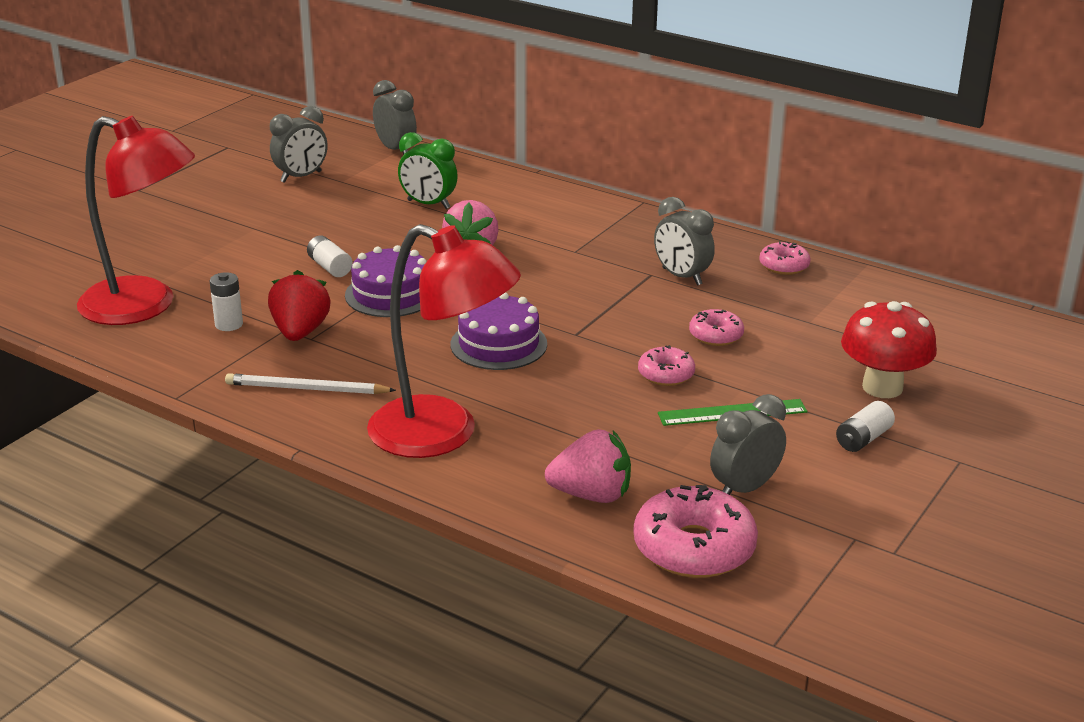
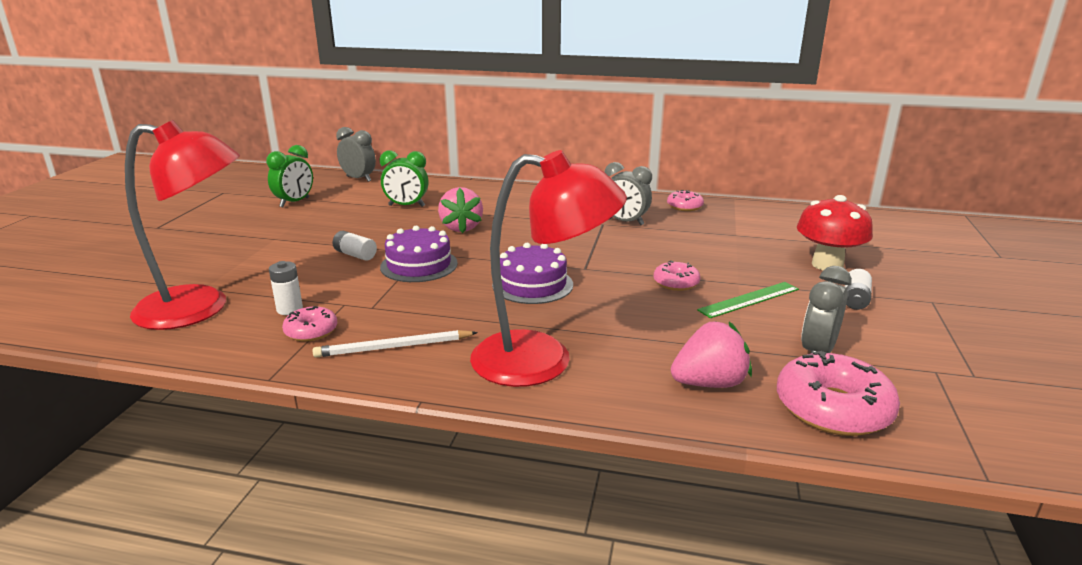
camera: 20 degrees left, 5 degrees down
red strawberry [268,270,331,341] -> none
grey clock [270,106,328,183] -> green clock [266,145,313,207]
pink donut [689,309,744,346] -> pink donut moved to [282,306,337,342]

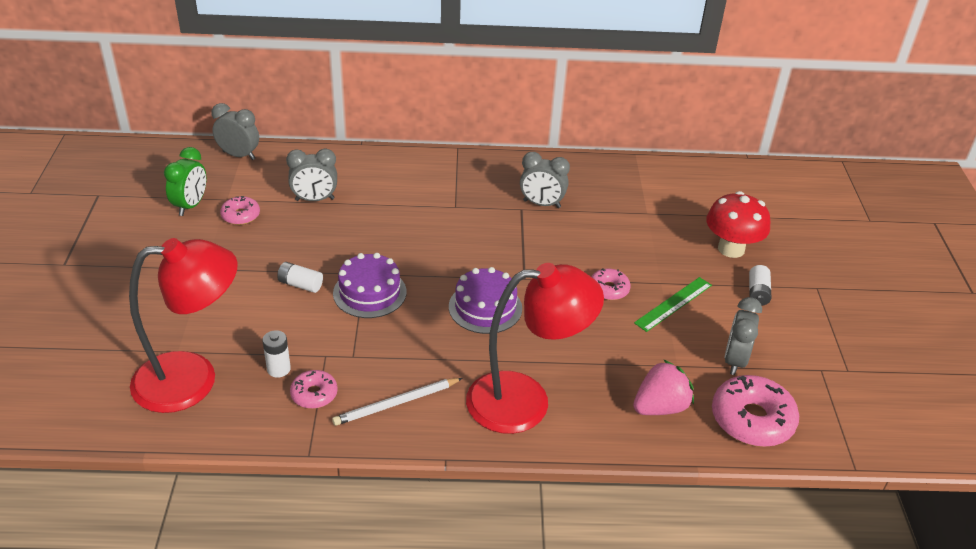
camera: 15 degrees left, 15 degrees up
green clock [380,150,429,207] -> grey clock [286,149,337,201]
pink strawberry [438,187,483,233] -> none
pink donut [667,190,704,211] -> pink donut moved to [220,196,260,225]

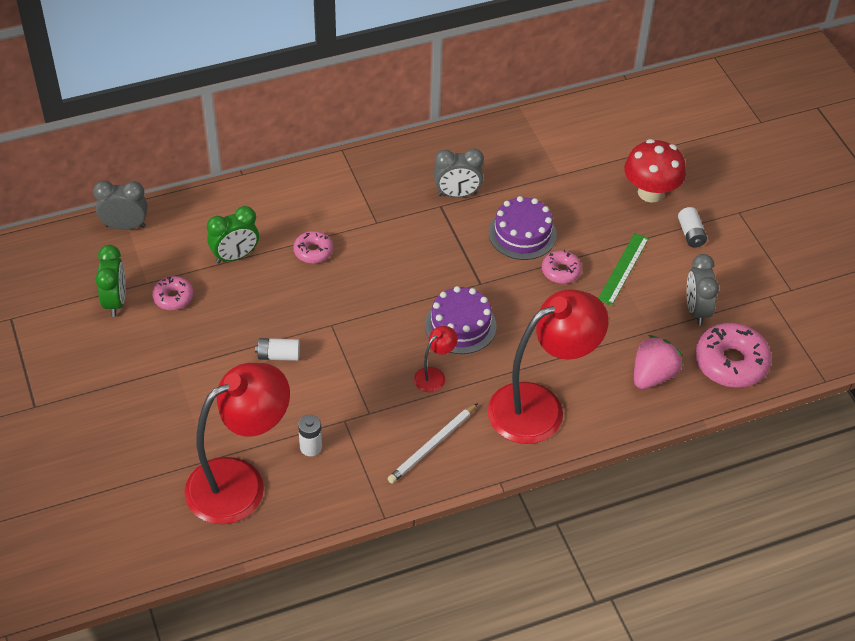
camera: 20 degrees left, 10 degrees up
grey clock [286,149,337,201] -> green clock [207,206,259,263]
pink donut [290,370,338,409] -> pink donut moved to [293,231,333,264]
purple cake [333,253,407,318] -> purple cake moved to [489,196,557,260]
none -> red lamp [414,326,458,392]

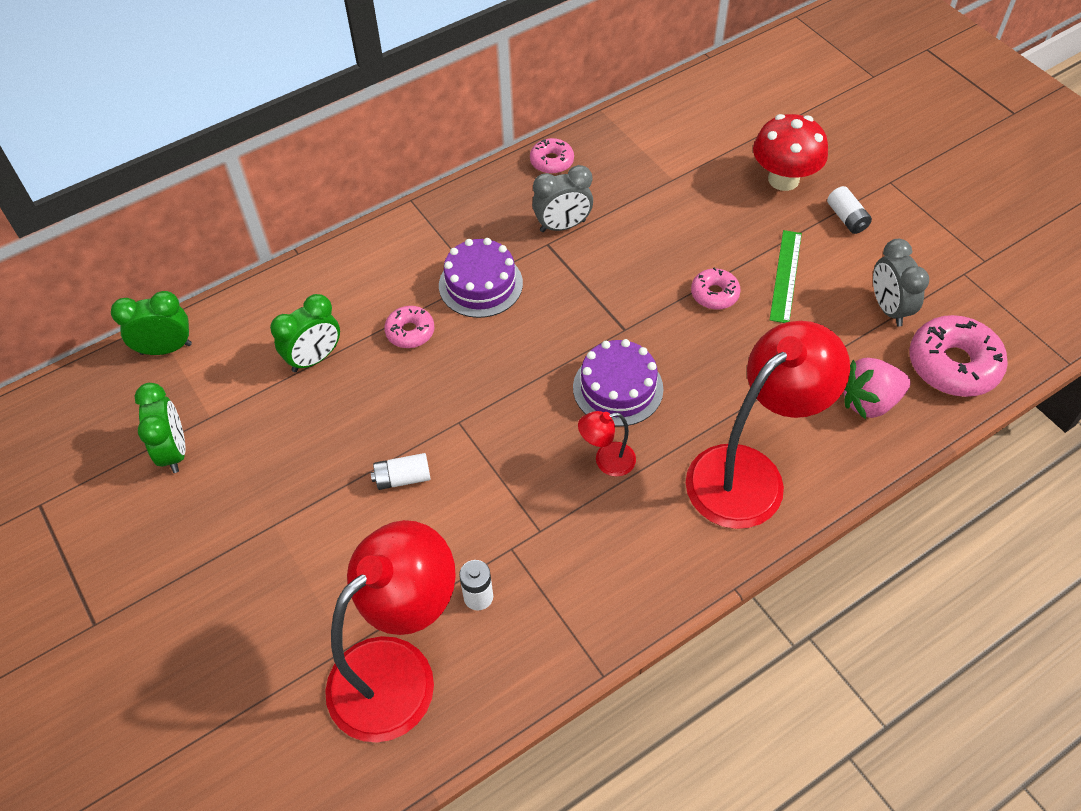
camera: 10 degrees left, 5 degrees up
grey clock [93,181,148,230] -> green clock [111,291,192,355]
pink donut [152,276,193,310] -> pink donut moved to [530,138,574,174]
white pencil [387,403,478,484] -> none
red lamp [414,326,458,392] -> red lamp turned 135 degrees counterclockwise [578,411,636,477]
purple cake [489,196,557,260] -> purple cake moved to [439,238,523,318]
pink strawberry [634,335,683,389] -> pink strawberry turned 135 degrees counterclockwise [844,358,911,419]

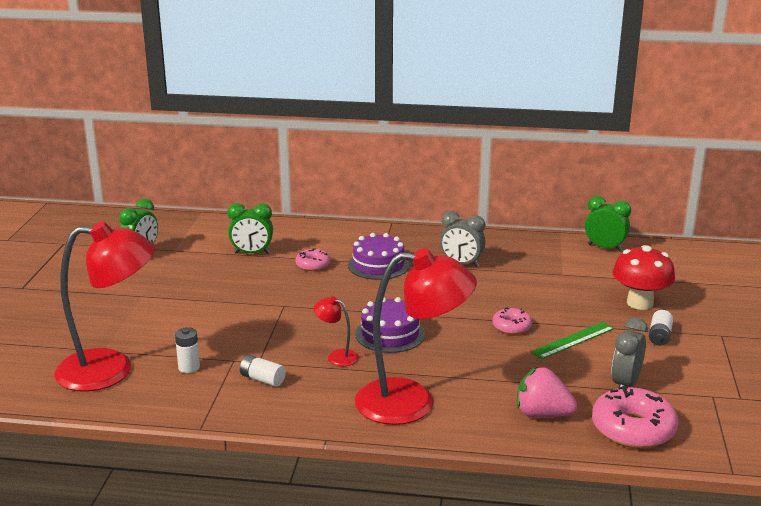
camera: 40 degrees right, 30 degrees down
green clock [111,291,192,355] -> green clock moved to [585,196,631,252]
white battery [371,453,431,490] -> white battery moved to [240,355,286,387]
pink donut [530,138,574,174] -> none

